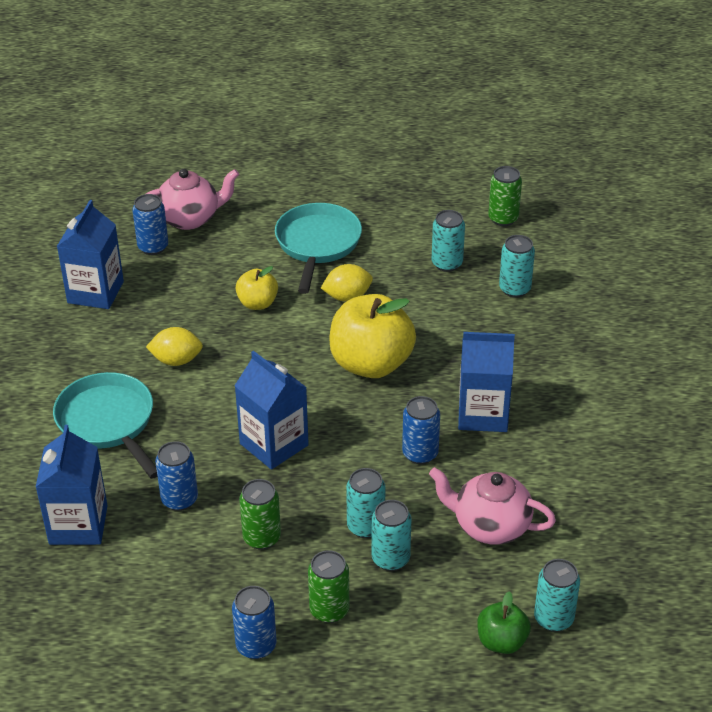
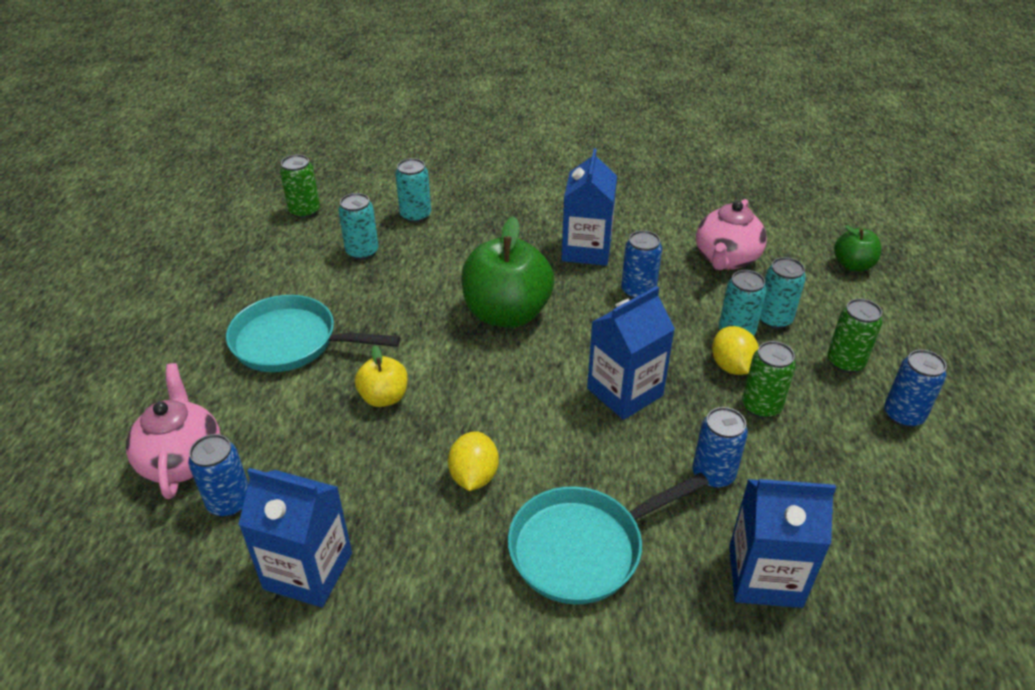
camera: 85 degrees left, 0 degrees up
yellow lemon [321,264,373,301] -> yellow lemon moved to [712,326,759,375]
yellow apple [329,294,416,378] -> green apple [461,216,554,328]
turquoise can [534,559,580,632] -> none

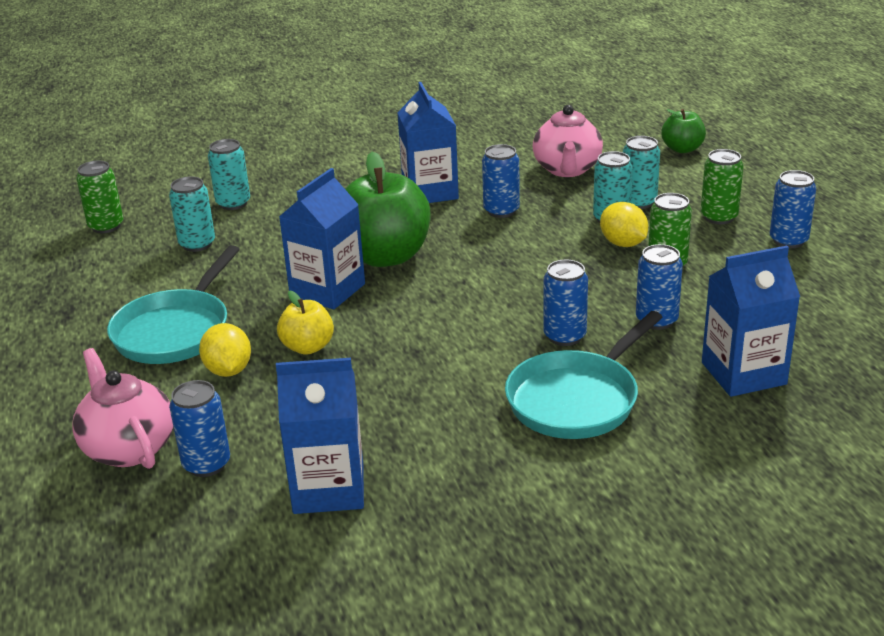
camera: 20 degrees left, 10 degrees down
turquoise pan [226,295,400,372] -> turquoise pan turned 60 degrees counterclockwise [107,245,240,364]
yellow lemon [448,431,499,491] -> yellow lemon moved to [199,323,251,377]
blue carton [587,286,675,420] -> blue carton moved to [279,168,365,309]
none -> blue can [543,260,588,346]

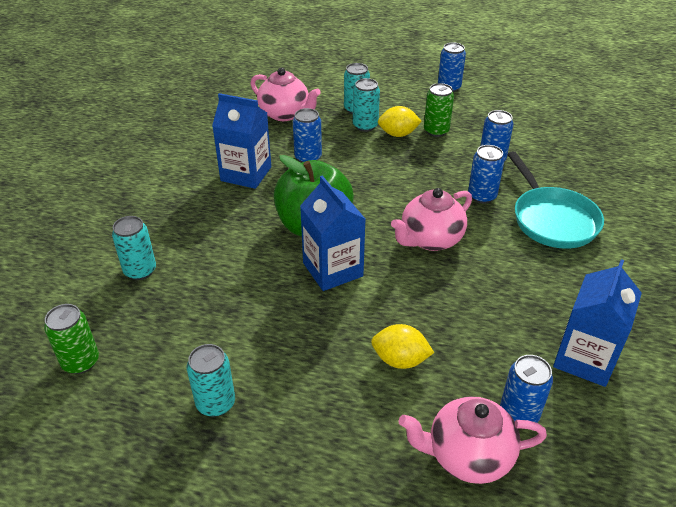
camera: 60 degrees left, 10 degrees up
turquoise pan [107,245,240,364] -> none
turquoise can [169,176,215,252] -> turquoise can moved to [187,344,235,417]
yellow apple [277,291,334,355] -> none
green apple [661,109,706,153] -> none
green can [701,149,744,224] -> none
blue carton [702,246,800,397] -> none
none -> pink teapot [391,188,472,251]

